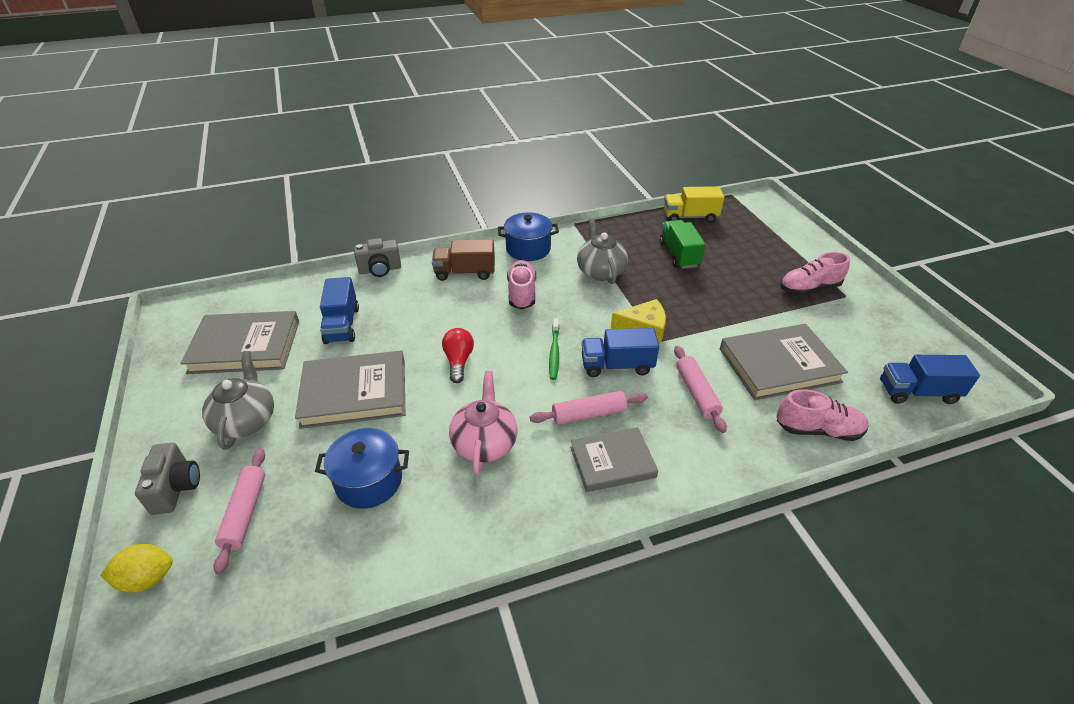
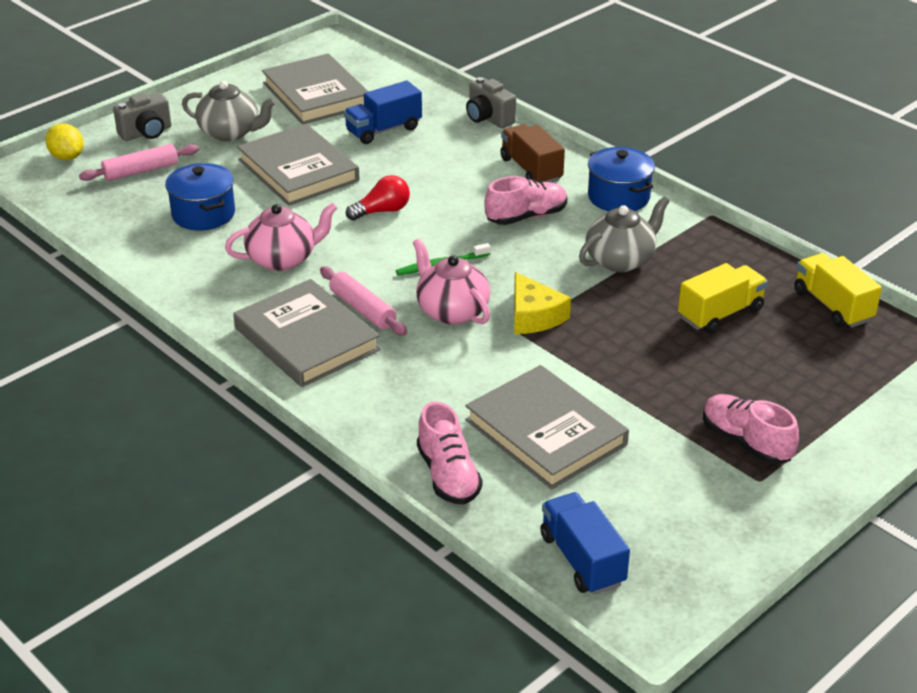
camera: 65 degrees right, 5 degrees down
grey teapot [202,351,274,450] -> grey teapot turned 45 degrees clockwise [182,81,276,141]
grey book [570,427,658,492] -> grey book [233,279,380,387], size x1.52
blue truck [582,328,659,377] -> pink teapot [413,238,490,325]
green truck [660,220,706,269] -> yellow truck [678,263,768,333]
pink rolling pin [674,346,727,433] -> none

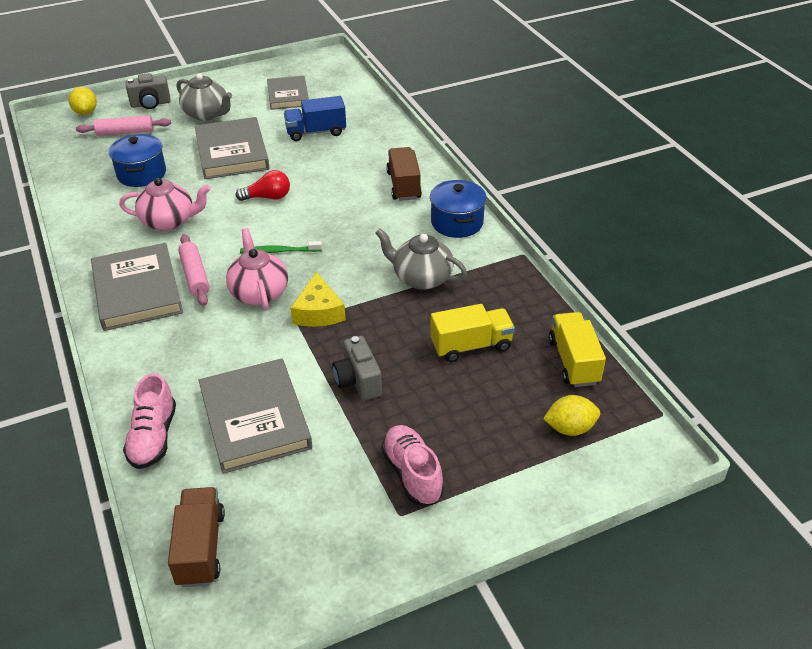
camera: 20 degrees right, 5 degrees up
grey book [262,54,369,125] -> grey book [267,76,309,110], size x0.66
grey camera [466,77,516,128] -> grey camera moved to [332,336,382,401]
pink shoe [484,176,567,225] -> none
blue truck [540,492,630,595] -> brown truck [168,487,225,587]
grey teapot [579,196,670,272] -> grey teapot turned 135 degrees counterclockwise [375,229,467,290]
none -> yellow lemon [543,395,600,436]

